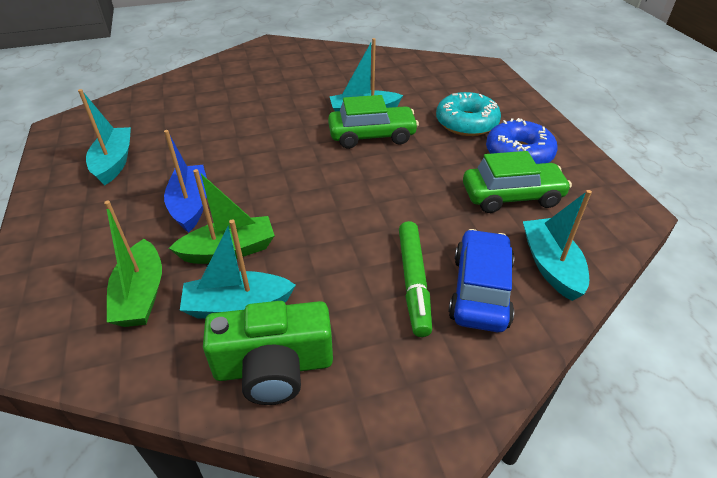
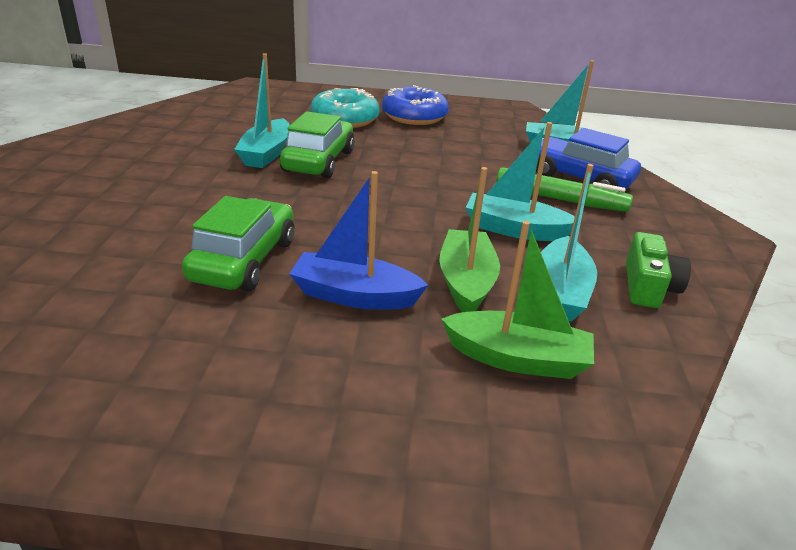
camera: 70 degrees left, 10 degrees down
turquoise boat [78,89,131,186] -> turquoise boat moved to [466,122,575,241]
green camera [203,301,333,405] -> green camera [626,232,691,308], size x0.65
green car [463,151,572,213] -> green car moved to [182,196,294,291]

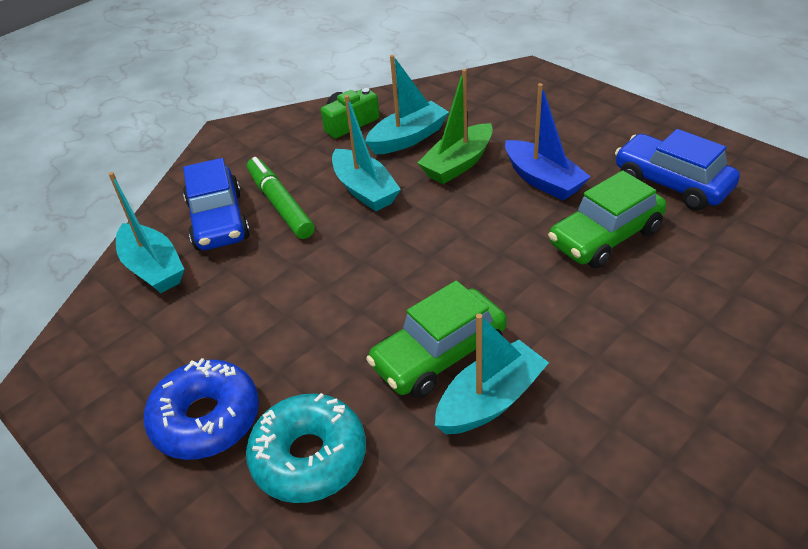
camera: 135 degrees left, 10 degrees up
green boat [441,221,594,379] -> none
none -> blue car [615,129,740,211]

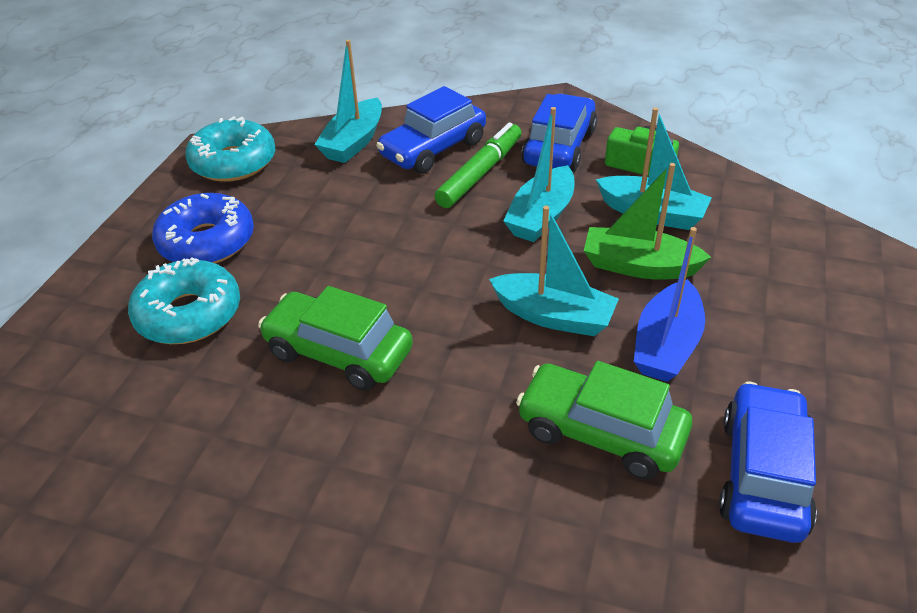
camera: 60 degrees right, 0 degrees up
turquoise boat [435,313,549,435] -> turquoise boat moved to [489,206,619,336]
none -> turquoise donut [186,116,276,182]
none -> blue car [521,94,597,172]

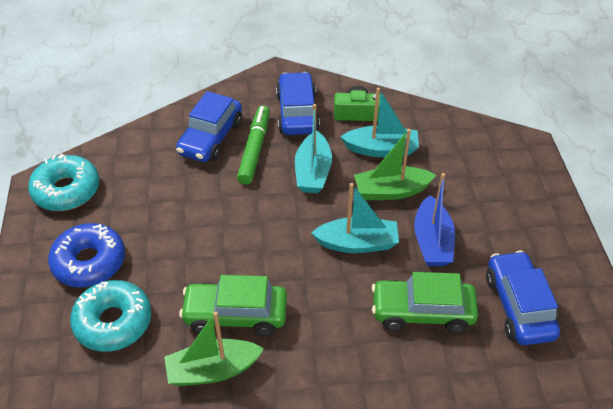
camera: 25 degrees left, 5 degrees up
turquoise boat [314,40,382,163] -> none
none -> green boat [164,311,264,386]

